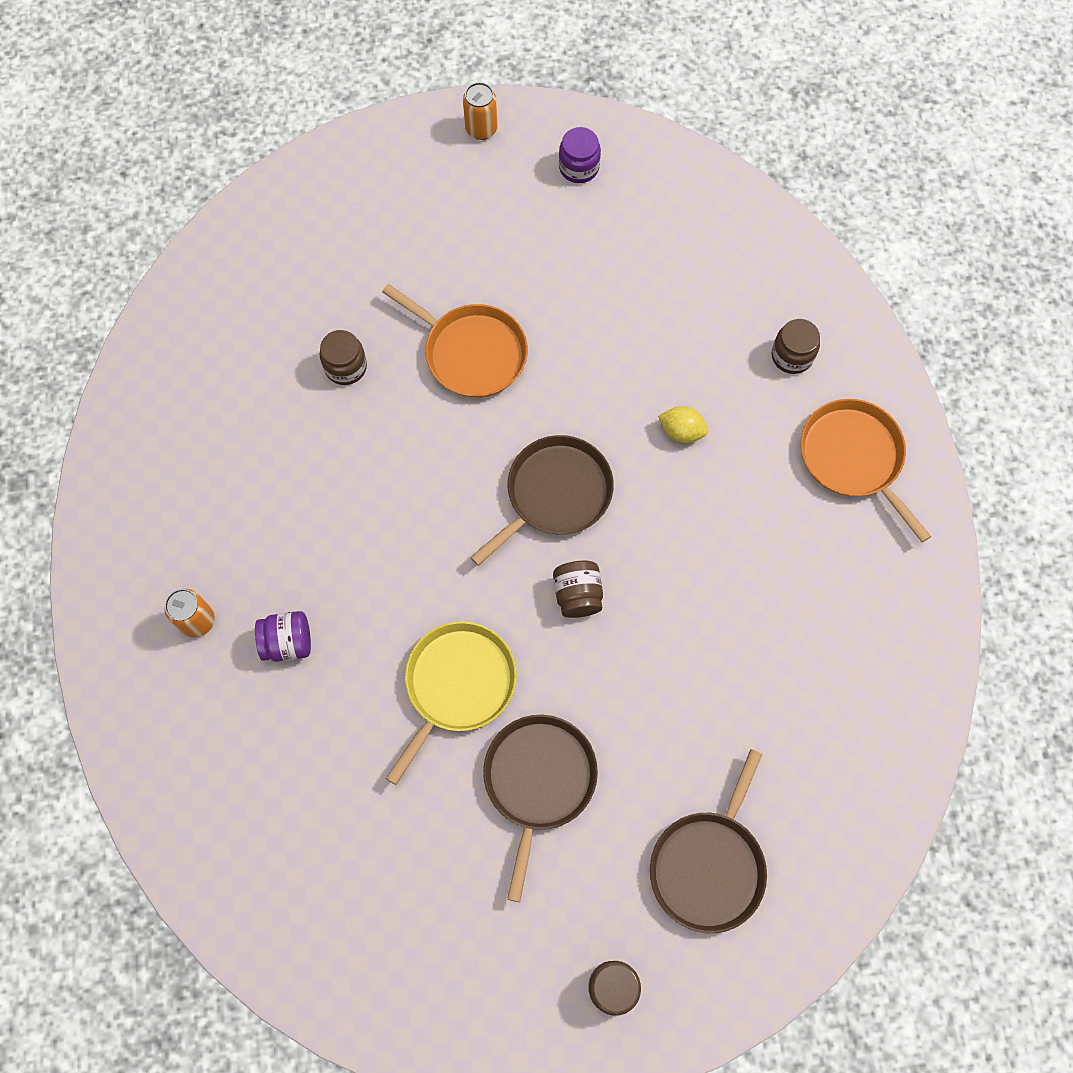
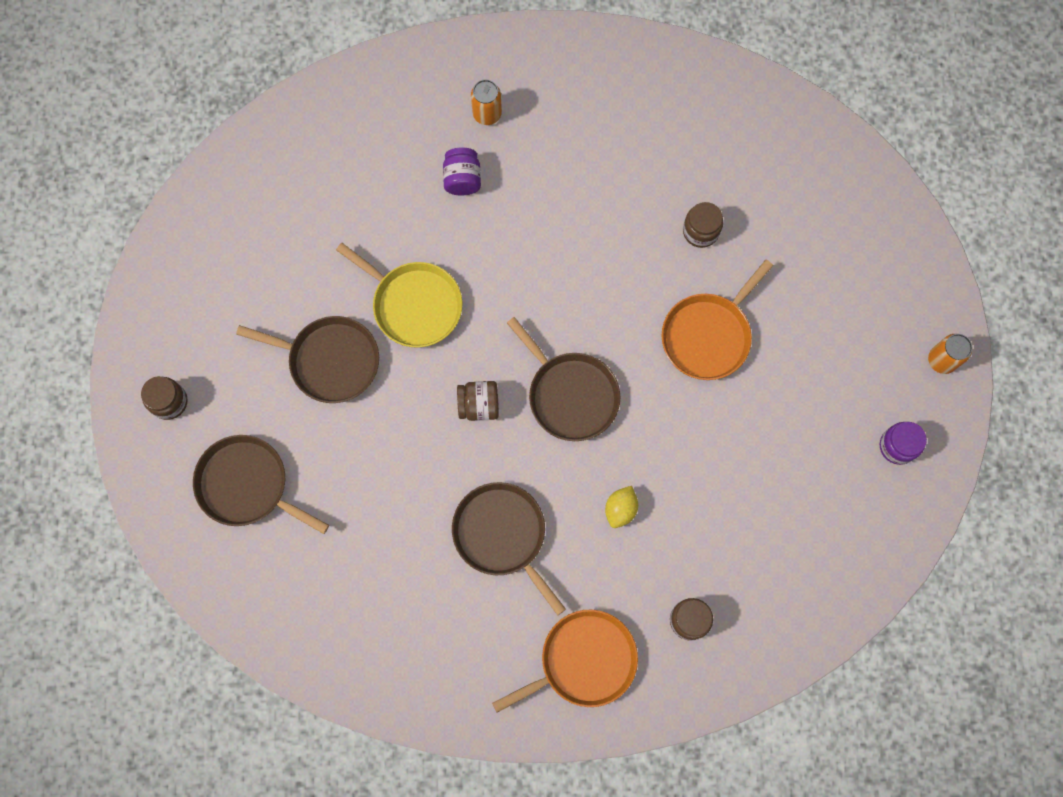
camera: 95 degrees right, 5 degrees up
none -> brown pan [452,482,566,615]

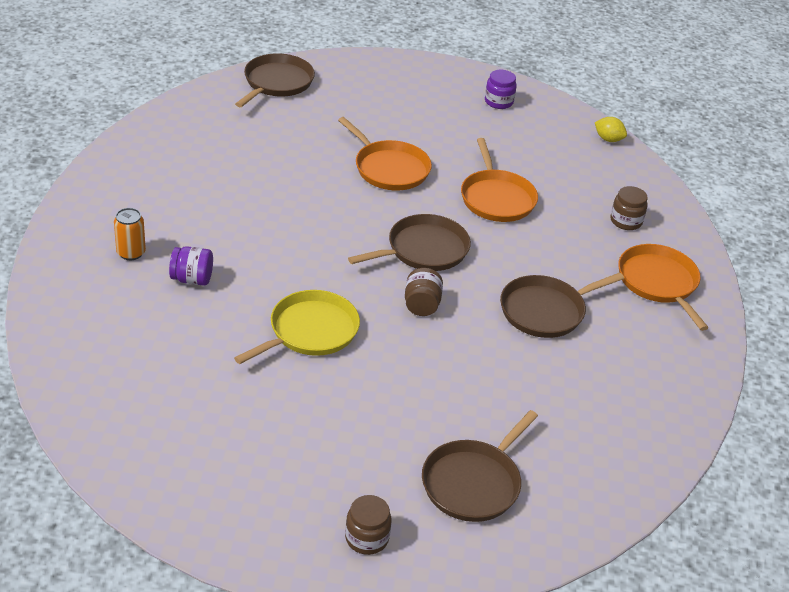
camera: 85 degrees left, 35 degrees down
brown pan [236,316,379,403] -> brown pan moved to [235,53,315,107]
yellow lemon [605,486,638,528] -> yellow lemon moved to [595,117,627,142]
brown jar [683,202,723,248] -> none
orange can [928,334,972,374] -> none
none -> orange pan [461,138,538,222]

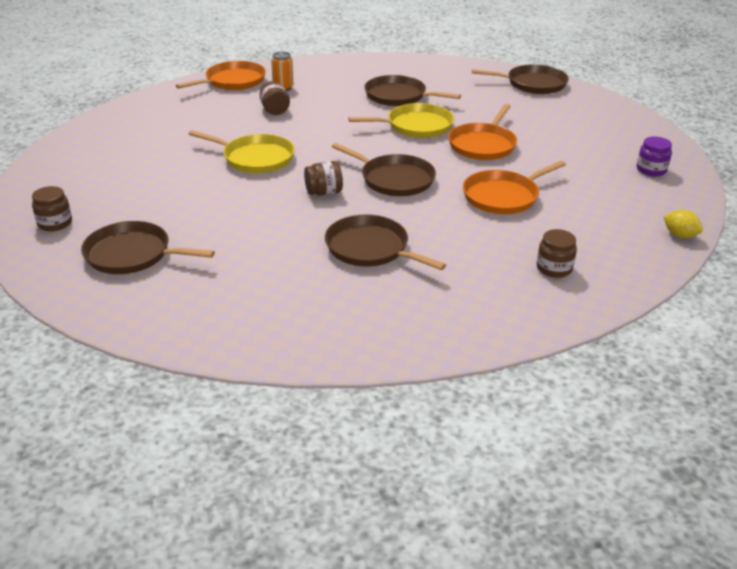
camera: 70 degrees right, 5 degrees down
purple jar [169,246,213,286] -> brown jar [260,81,290,115]
yellow lemon [595,117,627,142] -> yellow lemon turned 60 degrees counterclockwise [664,210,703,238]
orange pan [618,244,709,331] -> orange pan moved to [176,61,266,90]
none -> yellow pan [348,103,454,138]
none -> brown pan [364,75,461,106]

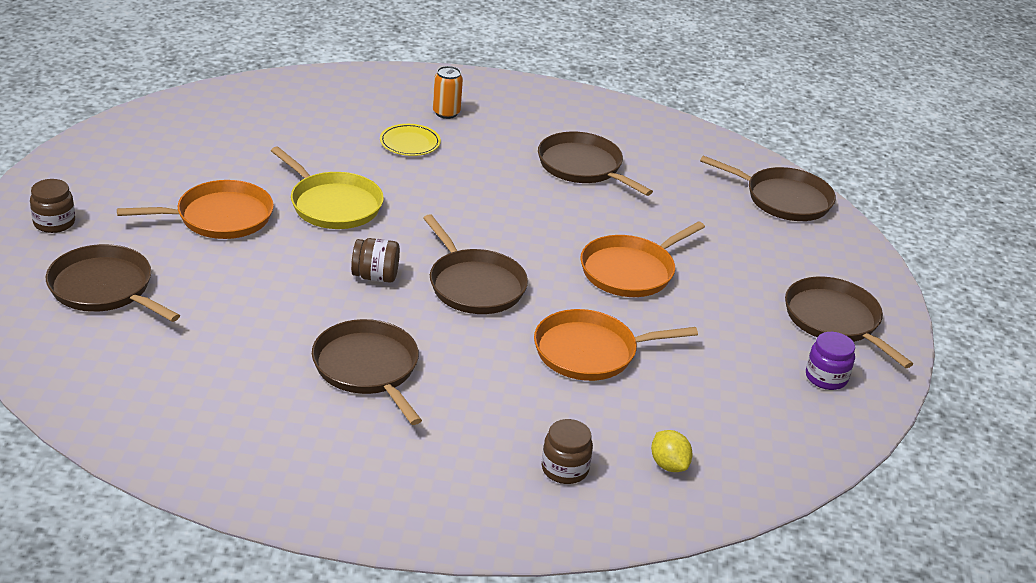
camera: 20 degrees right, 0 degrees up
orange pan [176,61,266,90] -> orange pan moved to [117,180,274,239]
brown jar [260,81,290,115] -> yellow plate [380,124,441,156]
yellow pan [348,103,454,138] -> none
yellow lemon [664,210,703,238] -> yellow lemon moved to [651,430,693,472]
none -> brown pan [785,276,913,368]

